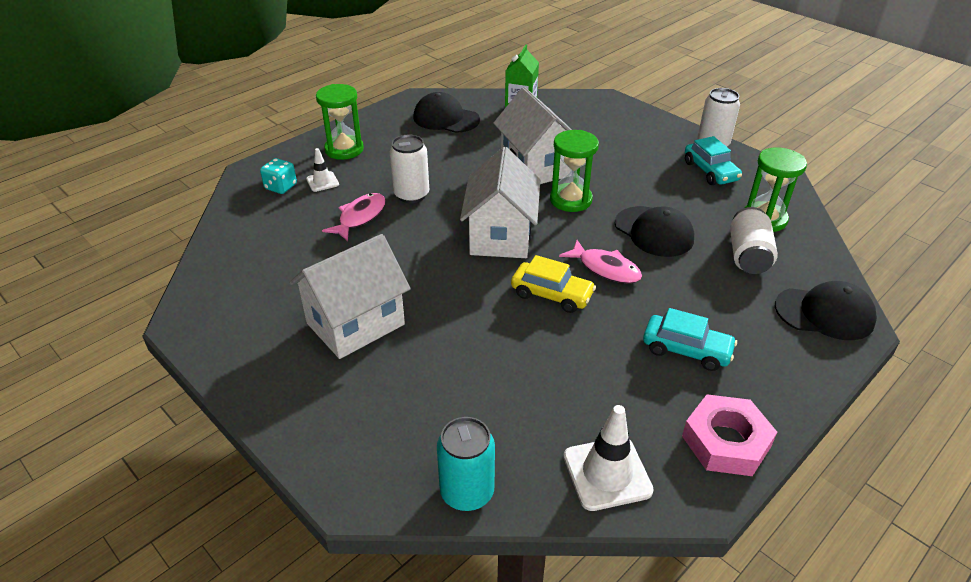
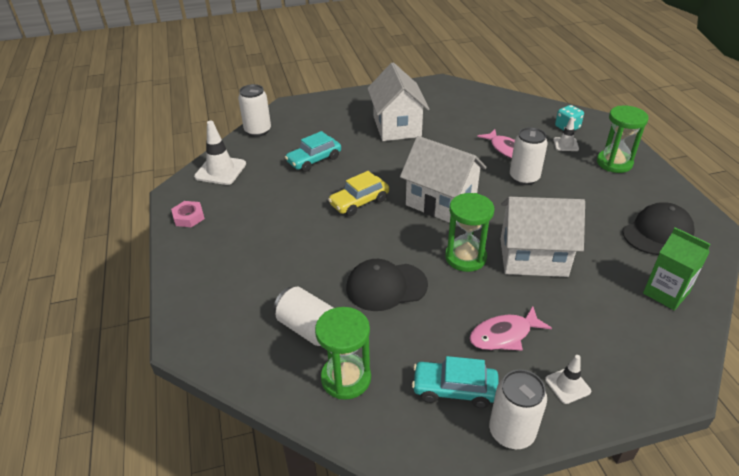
camera: 120 degrees right, 0 degrees up
turquoise can [437,417,495,511] -> white can [238,84,271,137]
pink fish [559,240,642,284] -> pink fish moved to [469,306,552,351]
turquoise car [643,308,737,371] -> turquoise car moved to [285,131,341,172]
pink nut [682,394,777,476] -> pink nut [171,201,205,227], size x0.60
black cap [775,281,877,340] -> none
none -> white traffic cone [545,355,591,404]

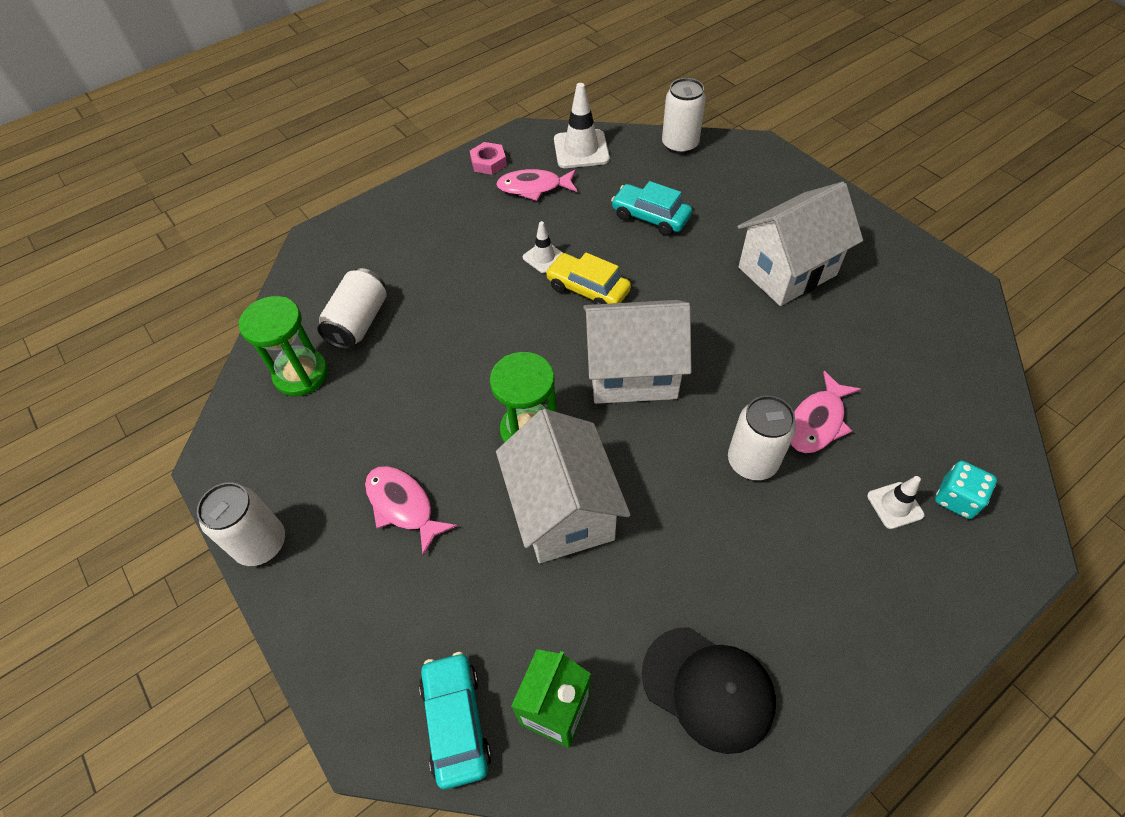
camera: 70 degrees right, 15 degrees up
black cap [346,259,428,311] -> none
white house [400,136,487,223] -> white house turned 75 degrees clockwise [583,300,692,404]
turquoise car [412,356,499,408] -> turquoise car moved to [419,652,492,789]
white traffic cone [545,355,591,404] -> white traffic cone moved to [523,221,563,273]
green hourglass [597,106,649,173] -> none
none -> pink fish [496,169,577,201]

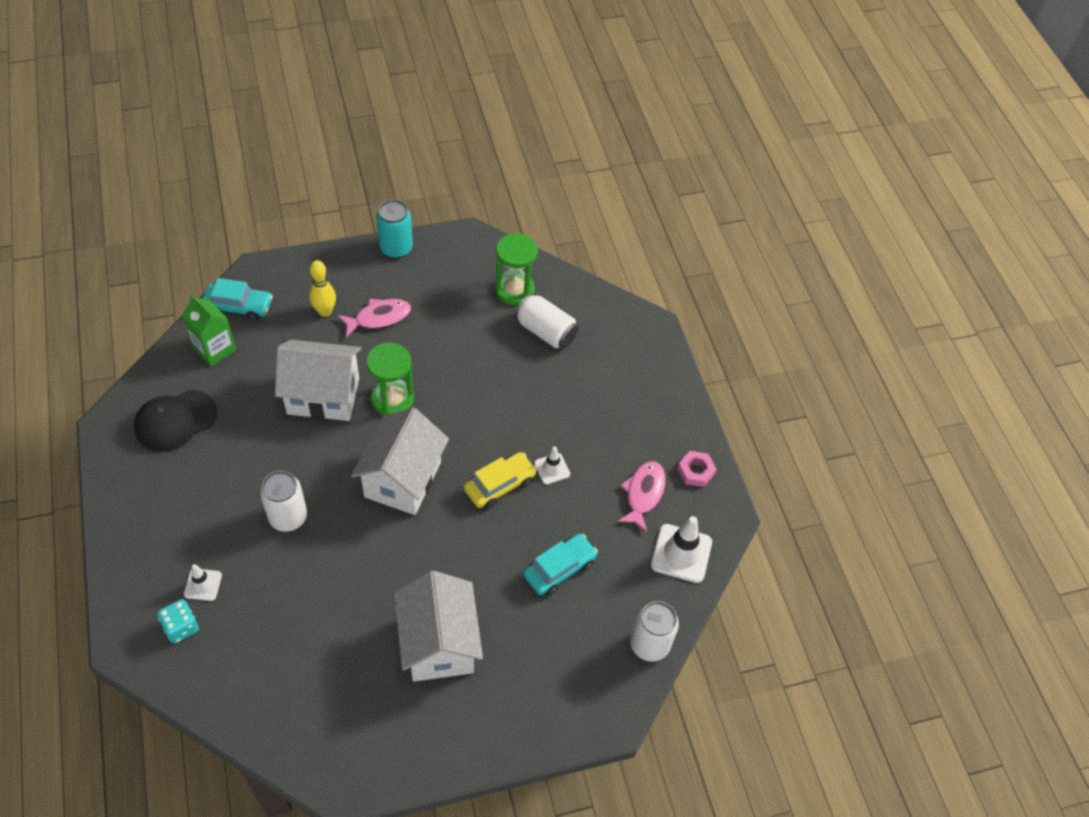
camera: 105 degrees right, 0 degrees up
white can [197,482,285,566] -> turquoise can [376,200,413,259]
pink fish [791,371,861,454] -> none
none -> yellow bowling pin [309,260,336,317]

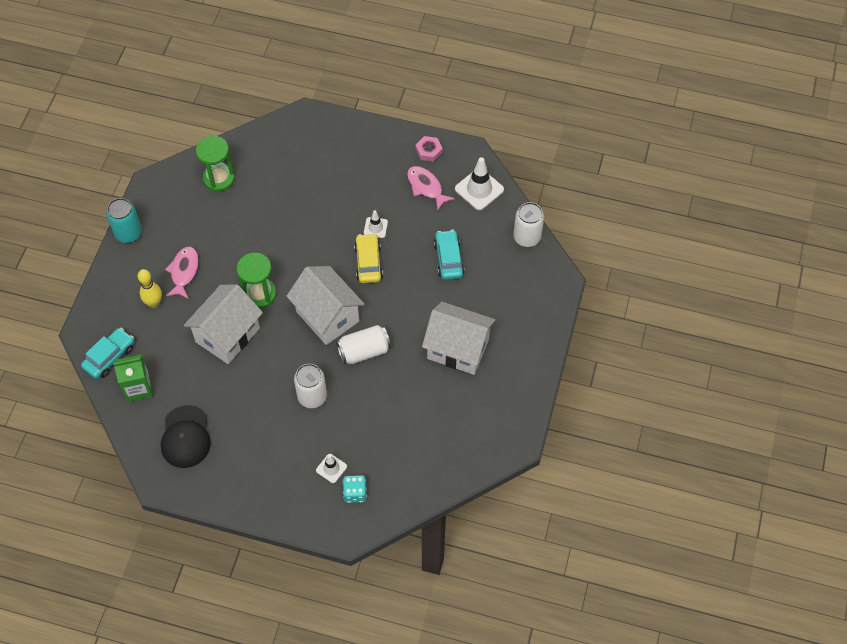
camera: 55 degrees left, 5 degrees up
white can [515,294,579,349] -> white can moved to [336,325,391,364]

